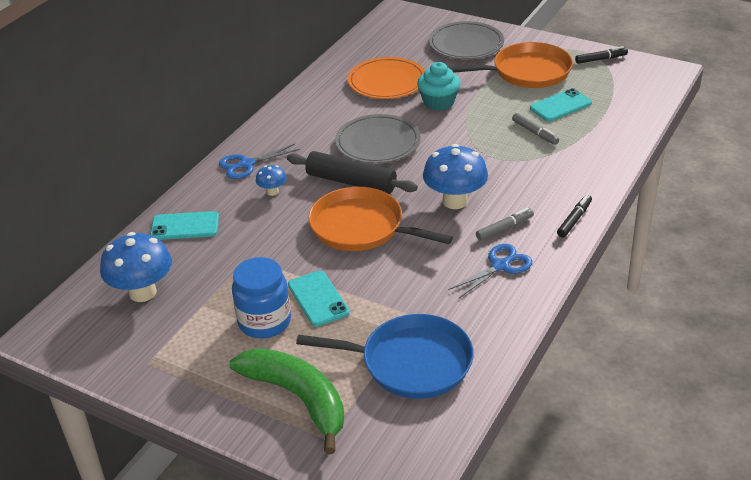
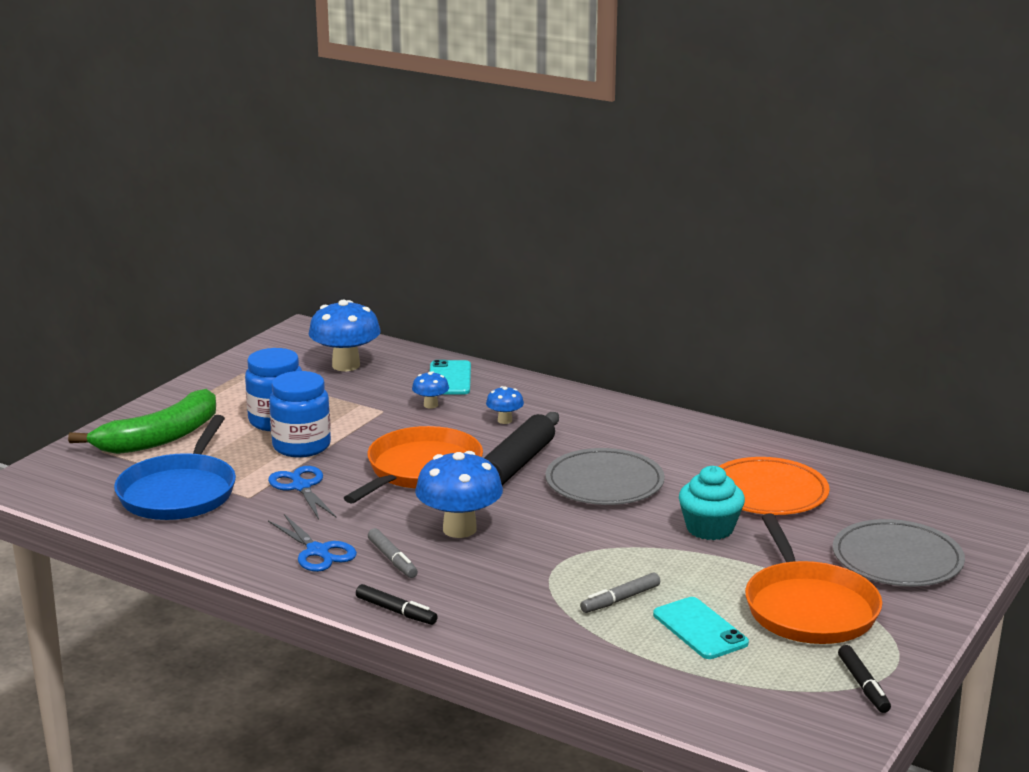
camera: 90 degrees right, 15 degrees down
blue scissors [219,144,300,179] -> blue scissors moved to [268,466,336,519]
turquoise phone [288,271,350,327] -> blue jar [269,371,331,458]
none -> blue mushroom [412,371,449,409]

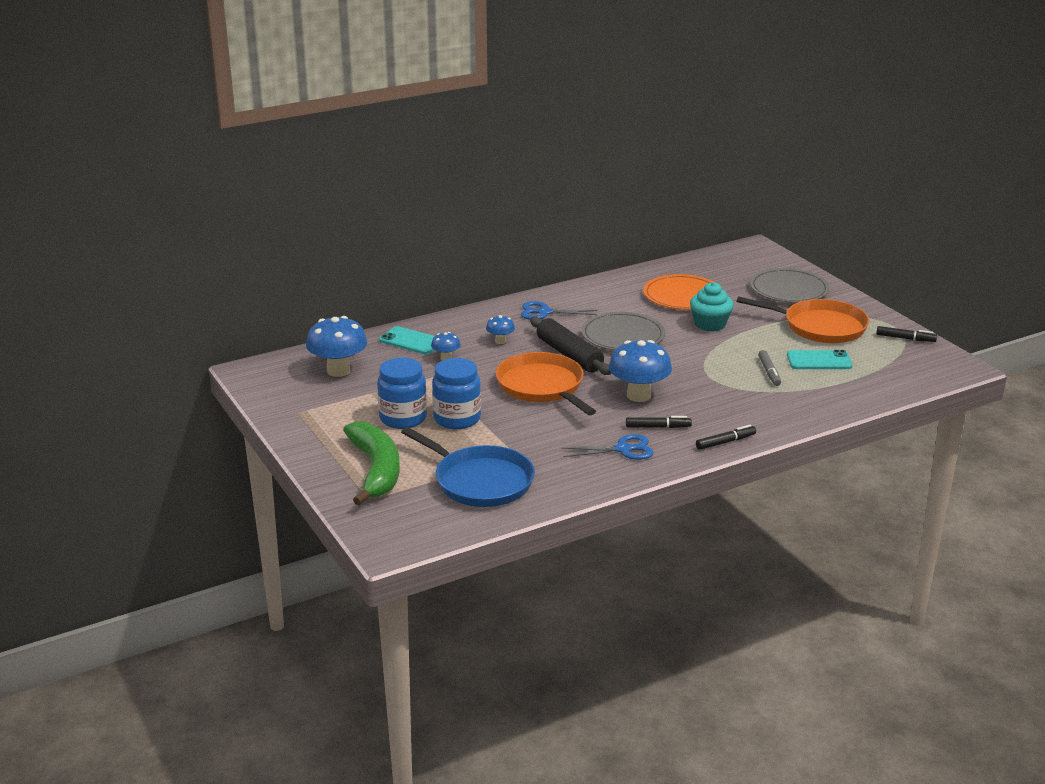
camera: 60 degrees left, 5 degrees up
blue scissors [268,466,336,519] -> blue scissors moved to [521,301,597,320]
grey marker [368,528,418,578] -> black marker [626,416,692,428]

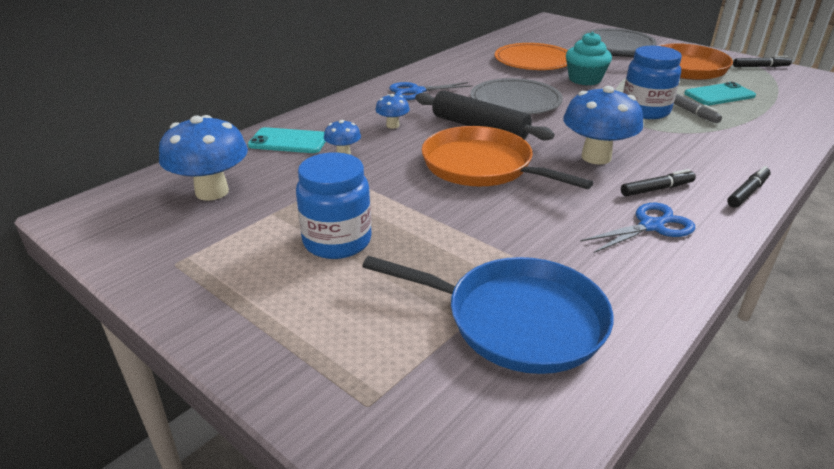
camera: 20 degrees left, 5 degrees up
green banana [343,421,400,505] -> none
blue jar [432,358,481,429] -> blue jar moved to [623,46,682,119]

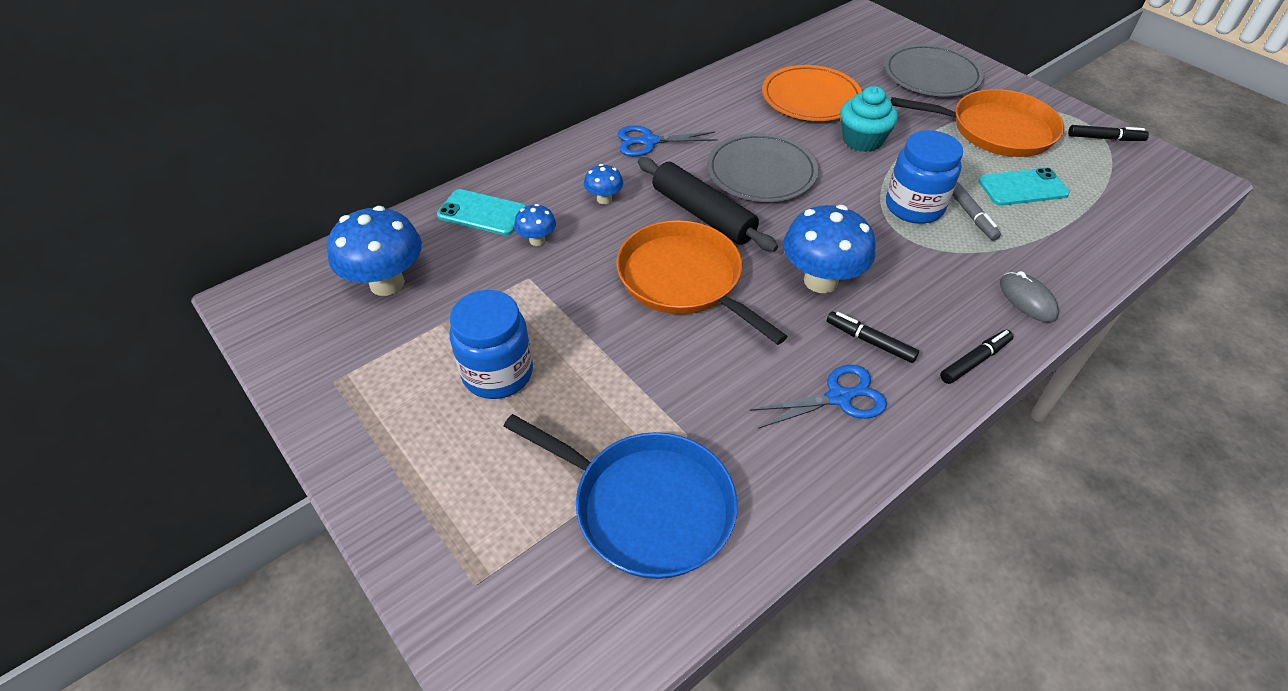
camera: 10 degrees right, 15 degrees up
black marker [621,169,696,196] -> black marker turned 135 degrees counterclockwise [827,311,919,363]
none -> grey mouse [1000,271,1059,323]

